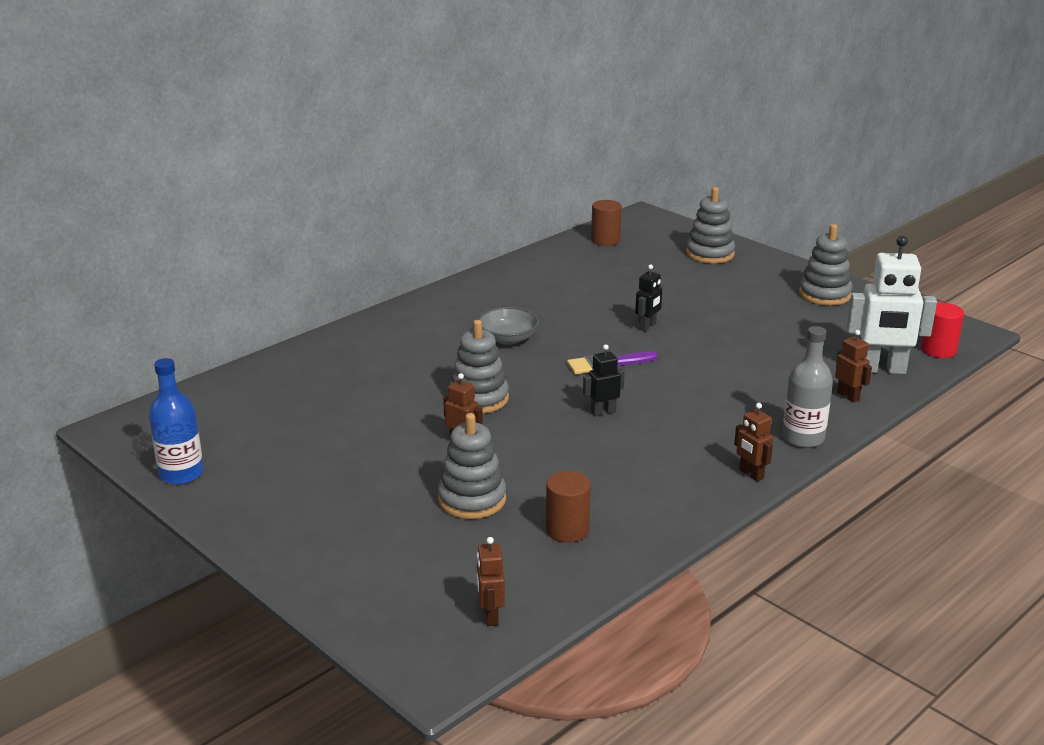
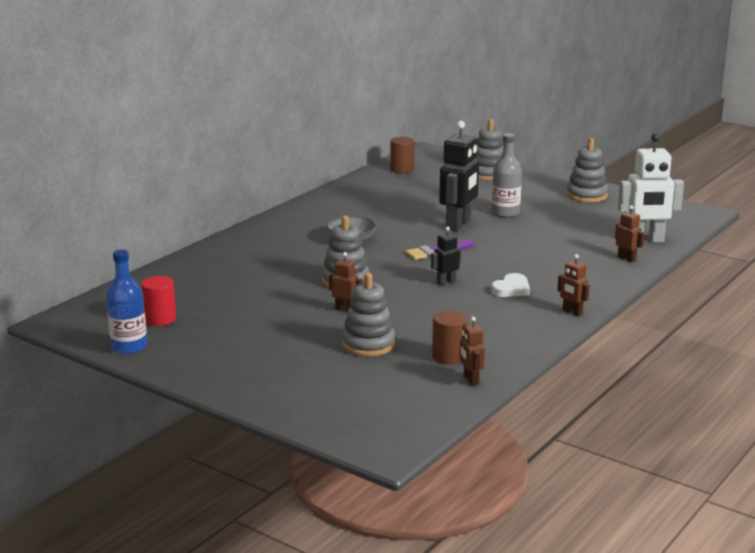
camera: 10 degrees left, 5 degrees down
brown robot [477,537,505,626] -> brown robot moved to [460,317,485,385]
black robot [635,265,663,331] -> black robot [439,121,479,232], size x2.00
grey bottle [782,326,833,448] -> grey bottle moved to [492,133,522,218]
red cylinder [921,302,964,358] -> red cylinder moved to [141,276,176,326]
none -> white heart [491,273,530,297]

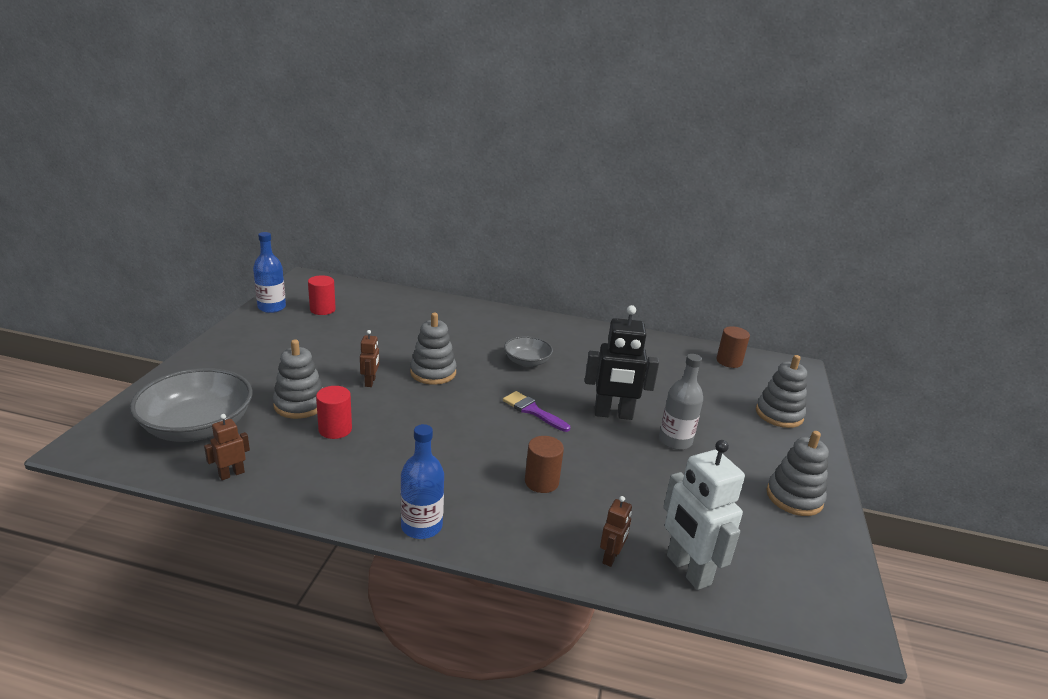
camera: 65 degrees right, 5 degrees up
black robot [431,227,461,286] -> none
brown cylinder [432,311,467,364] -> brown cylinder moved to [525,436,564,493]
white heart [491,273,530,297] -> none
brown robot [557,254,589,316] -> blue bottle [400,424,444,539]
none -> grey bowl [130,368,253,442]
none -> red cylinder [316,386,352,439]

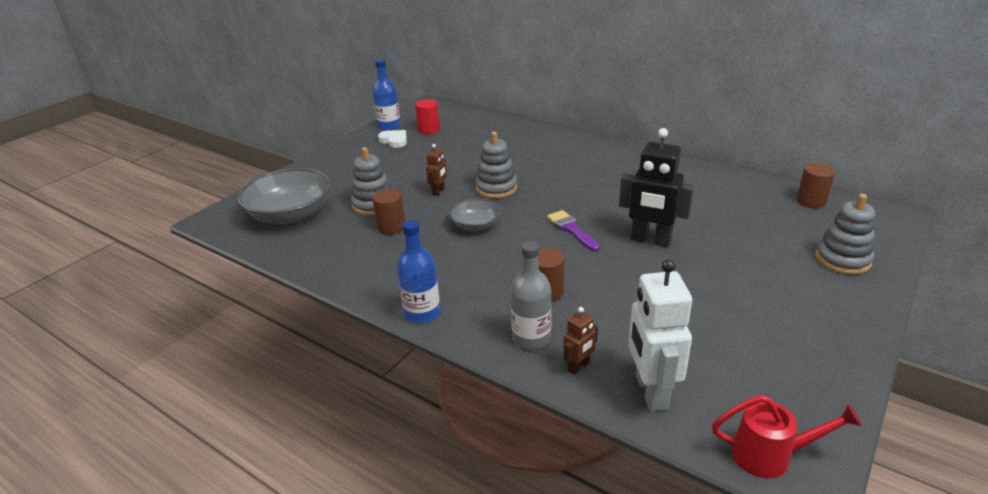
camera: 25 degrees right, 5 degrees up
brown robot [204,414,250,480] -> none
red cylinder [316,386,352,439] -> brown cylinder [372,189,405,235]
grey bowl [504,336,553,367] -> grey bowl moved to [449,198,501,231]
grey bottle [659,354,703,450] -> grey bottle moved to [511,241,552,350]
grey stacking toy [767,431,829,516] -> none
none -> white heart [378,130,407,148]
none -> red watering can [712,395,862,478]

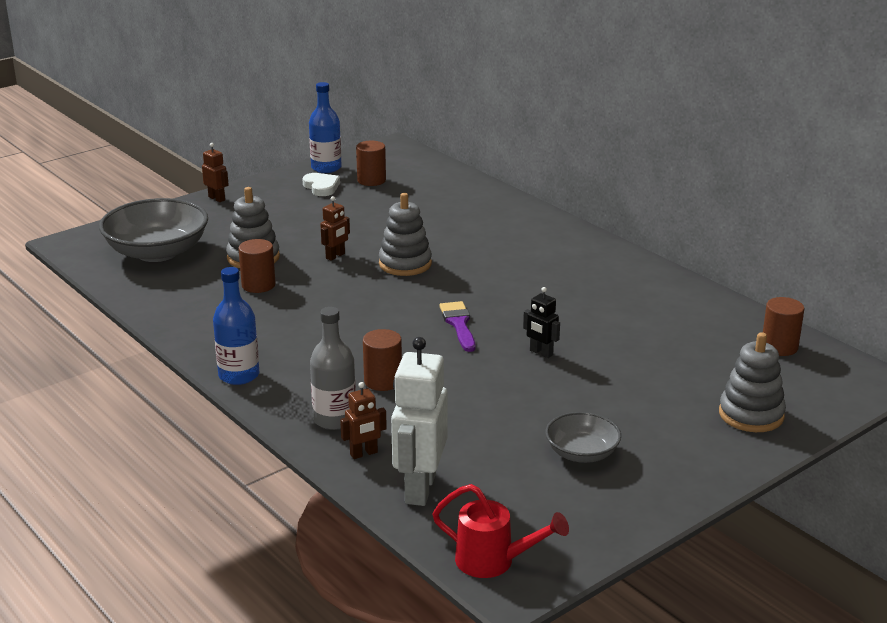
camera: 15 degrees right, 5 degrees down
red cylinder [415,99,440,134] -> brown cylinder [356,141,386,186]
grey bowl [449,198,501,231] -> grey bowl moved to [545,412,621,463]
black robot [619,128,694,247] -> black robot [523,287,560,358], size x0.50
none -> brown robot [202,143,229,202]

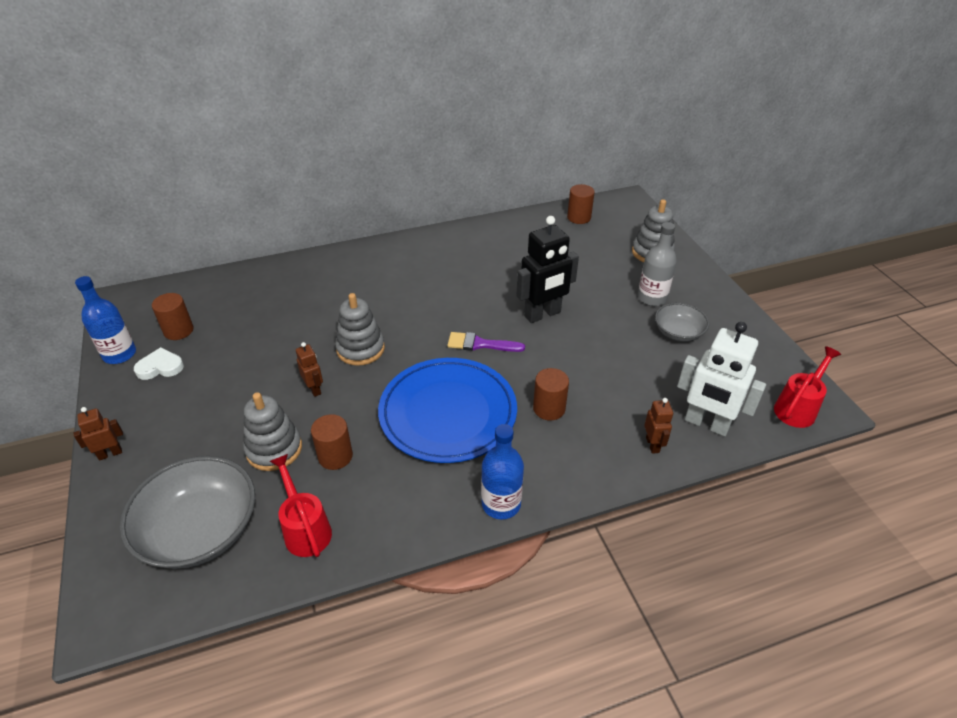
camera: 70 degrees left, 15 degrees up
grey bottle [310,307,356,430] -> grey bottle moved to [638,222,677,306]
black robot [523,287,560,358] -> black robot [516,216,579,323], size x2.00
none -> red watering can [270,454,332,557]
none -> blue plate [378,358,517,463]

